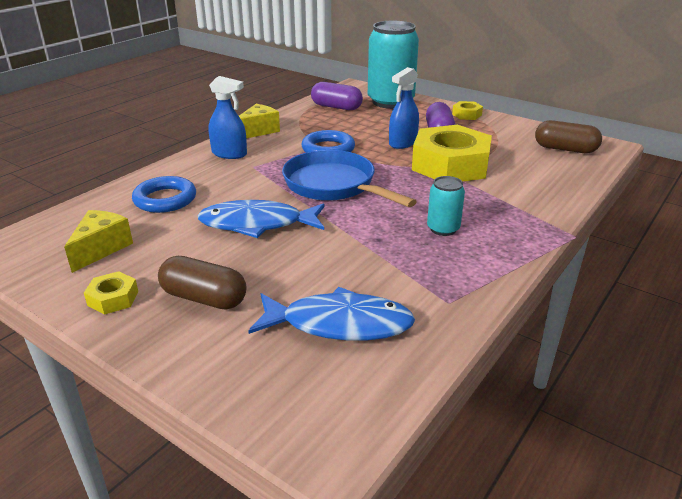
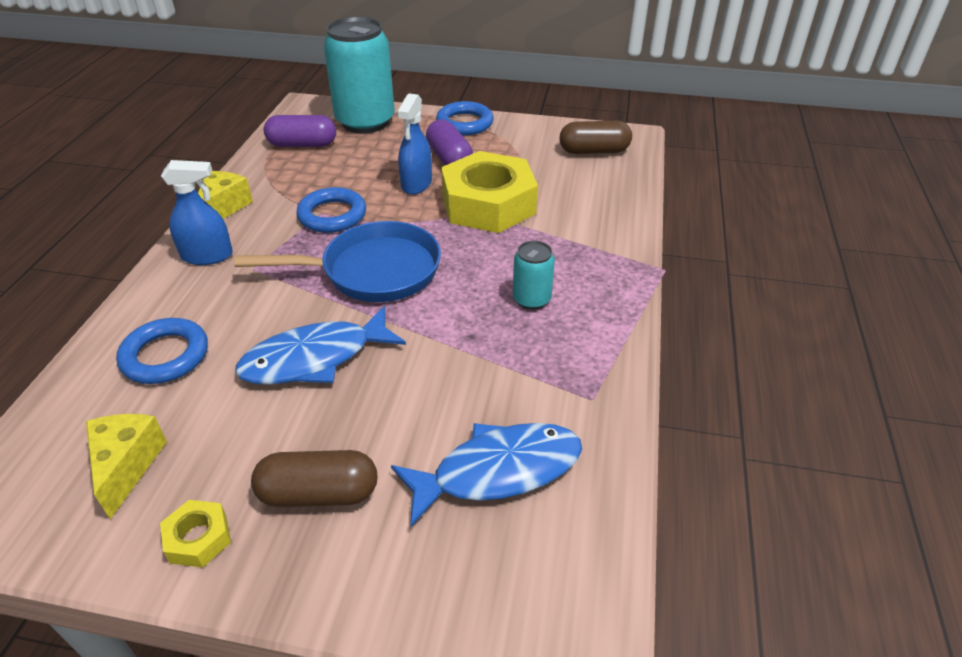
camera: 25 degrees left, 10 degrees up
blue pan [282,150,417,207] -> blue pan turned 150 degrees clockwise [234,221,441,302]
yellow nut [452,101,483,120] -> blue ring [436,101,494,135]

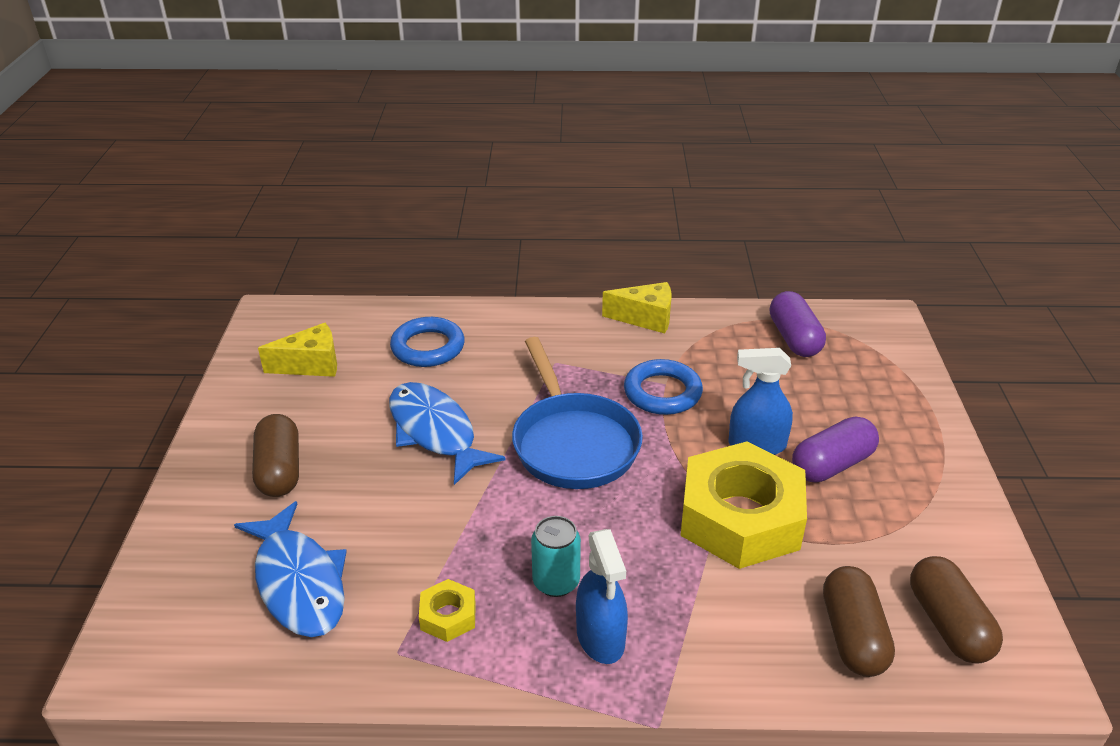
camera: 80 degrees right, 5 degrees down
yellow nut [160,500,231,567] -> yellow nut moved to [419,579,476,642]
blue spray bottle [161,160,233,265] -> blue spray bottle moved to [576,529,628,664]
turquoise can [324,17,395,133] -> none
blue ring [436,101,494,135] -> none
none -> brown capsule [823,566,895,677]

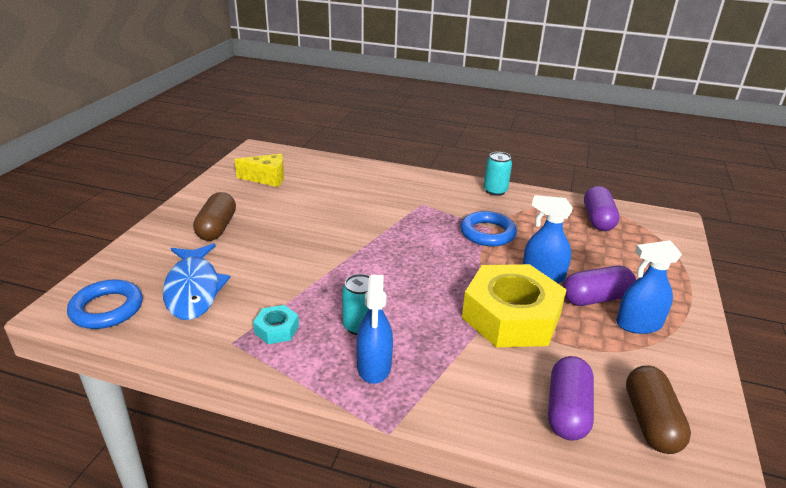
camera: 15 degrees right, 5 degrees down
blue fish [389,382,506,485] -> none
blue ring [390,317,465,367] -> blue ring moved to [67,279,143,329]
yellow nut [419,579,476,642] -> turquoise nut [253,305,299,344]
blue pan [512,337,643,489] -> none
yellow cheese [602,282,672,334] -> turquoise can [484,152,512,196]
brown capsule [823,566,895,677] -> purple capsule [548,356,594,441]
none -> blue spray bottle [616,240,682,334]

